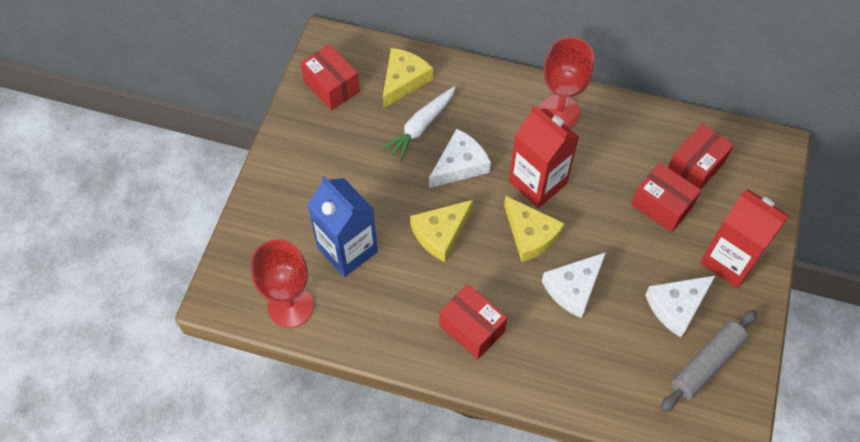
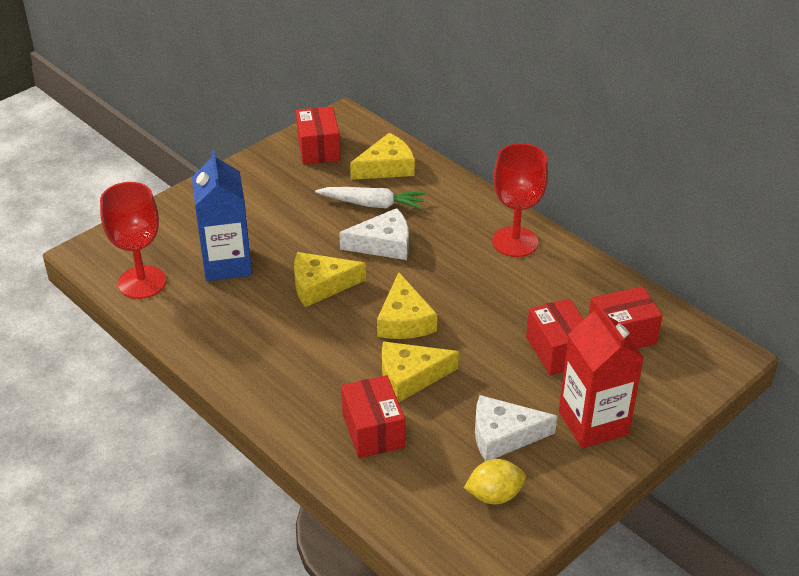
camera: 30 degrees right, 20 degrees down
white carrot [382,86,456,161] -> white carrot turned 150 degrees counterclockwise [315,187,426,209]
red box [439,284,507,359] -> red box moved to [341,375,405,458]
red carton [509,105,579,208] -> none
white cheese [542,252,606,318] -> yellow cheese [382,341,459,402]
grey rolling pin [660,310,757,412] -> yellow lemon [464,459,526,504]

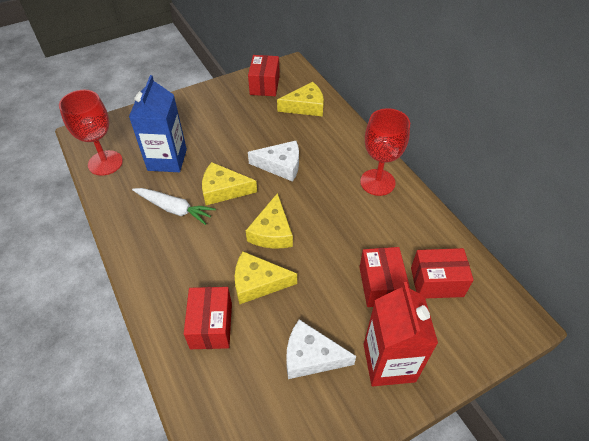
camera: 15 degrees right, 10 degrees up
white carrot [315,187,426,209] -> white carrot moved to [132,188,216,225]
yellow lemon [464,459,526,504] -> none

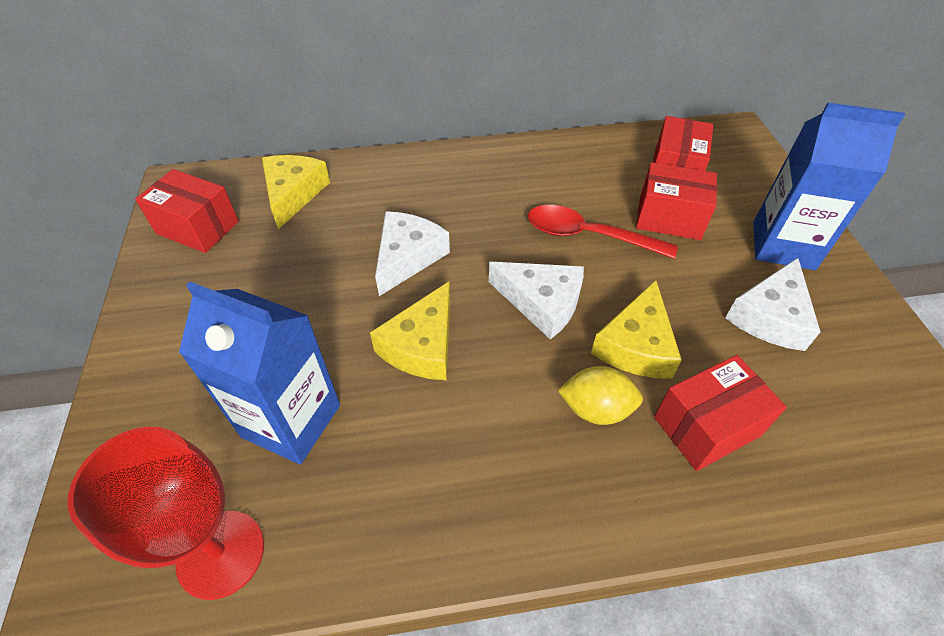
camera: 70 degrees left, 0 degrees up
white carrot [132,188,216,225] -> none
red box [184,287,232,349] -> red box turned 45 degrees counterclockwise [654,355,787,471]
yellow cheese [246,193,293,249] -> white cheese [489,262,584,340]
red goblet [360,108,410,196] -> none
red carton [364,282,438,386] -> blue carton [753,103,905,270]
none -> red spoon [528,205,678,259]
none -> yellow lemon [557,366,643,425]

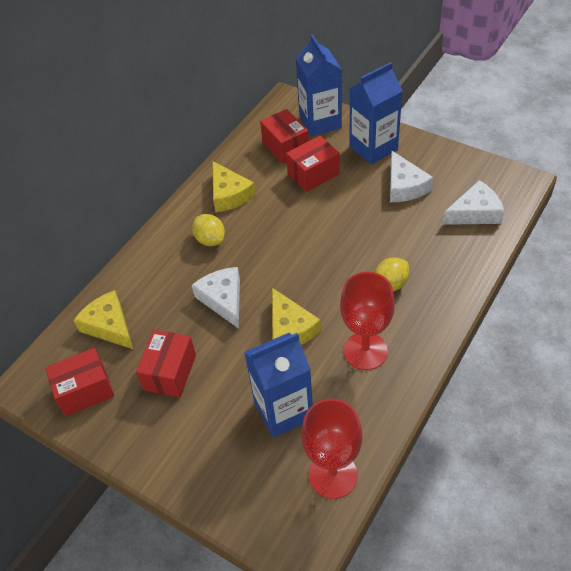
camera: 45 degrees left, 0 degrees up
white cheese [489,262,584,340] -> white cheese moved to [442,180,504,225]
red spoon [528,205,678,259] -> none
yellow cheese [591,280,682,379] -> yellow cheese moved to [213,161,256,212]
red box [654,355,787,471] -> red box moved to [136,330,196,397]
none -> yellow lemon [192,214,225,246]
none -> blue carton [296,34,342,136]
none -> red goblet [340,272,395,370]

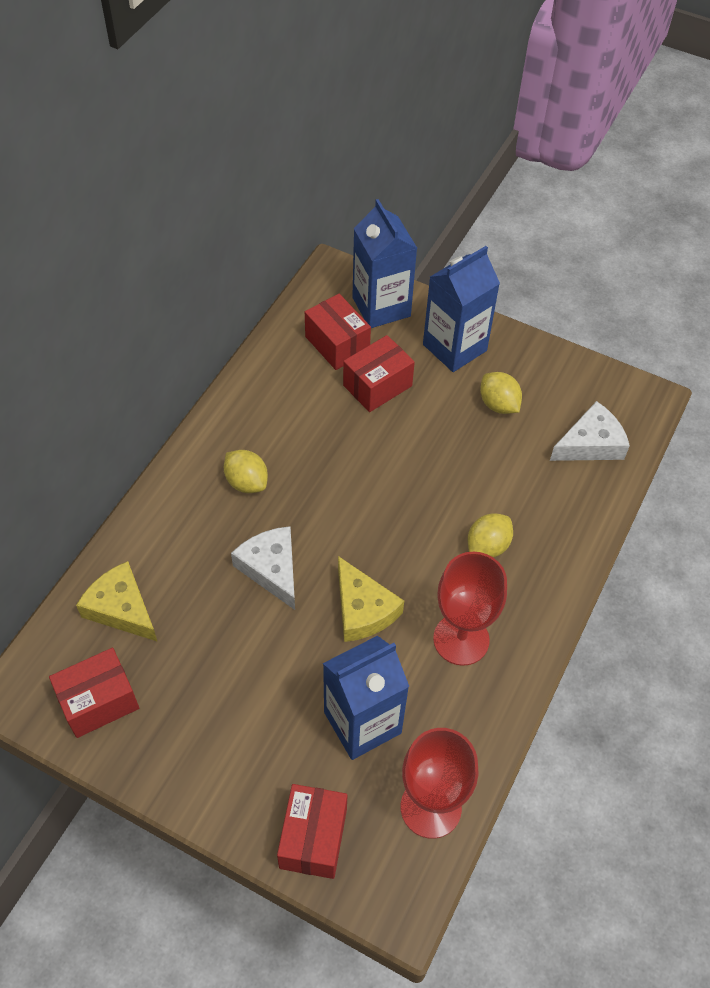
camera: 10 degrees left, 5 degrees up
red box [136,330,196,397] -> red box moved to [277,784,347,879]
yellow cheese [213,161,256,212] -> none
white cheese [390,151,433,202] -> yellow lemon [480,372,522,414]

